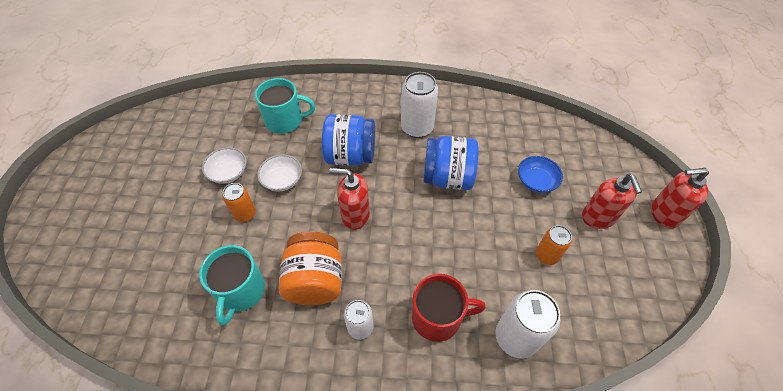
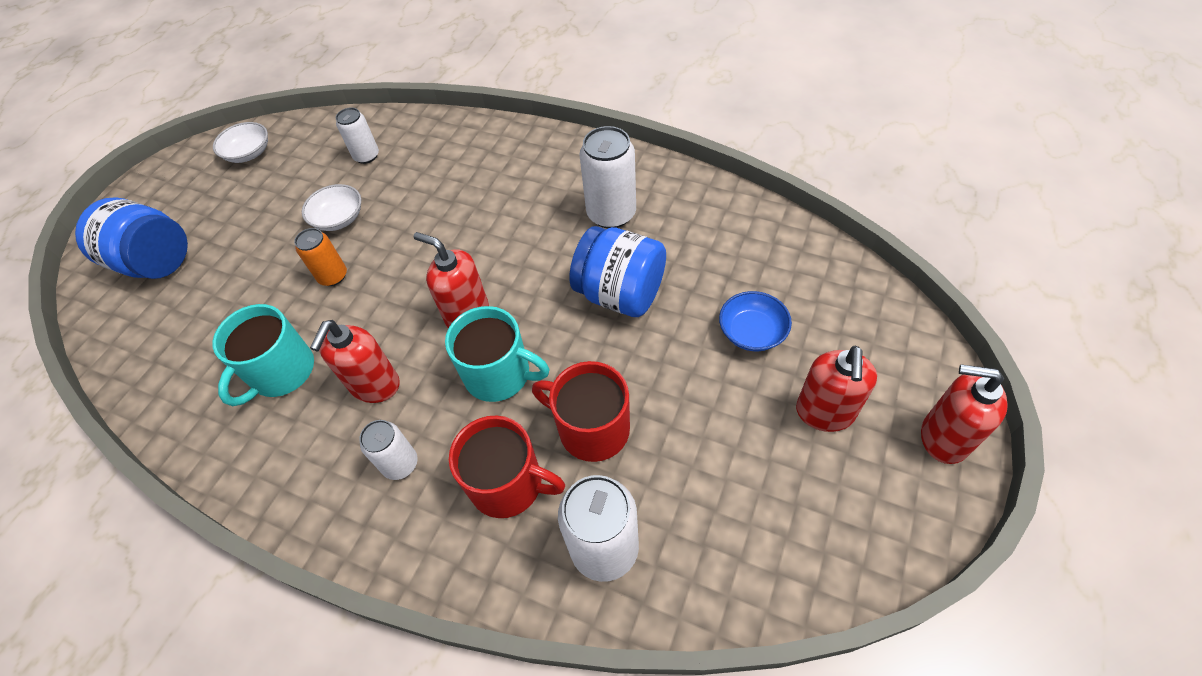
camera: 25 degrees right, 0 degrees up
turquoise mug [255,78,315,134] -> turquoise mug moved to [445,306,550,402]
white bowl [257,155,302,191] -> white bowl moved to [213,122,268,163]
orange jar [279,231,342,305] -> red soap dispenser [310,320,400,403]
blue jar [322,114,375,166] -> blue jar moved to [75,197,188,279]
orange can [536,225,572,265] -> none
none -> white can [335,107,379,164]
none -> red mug [532,361,630,462]

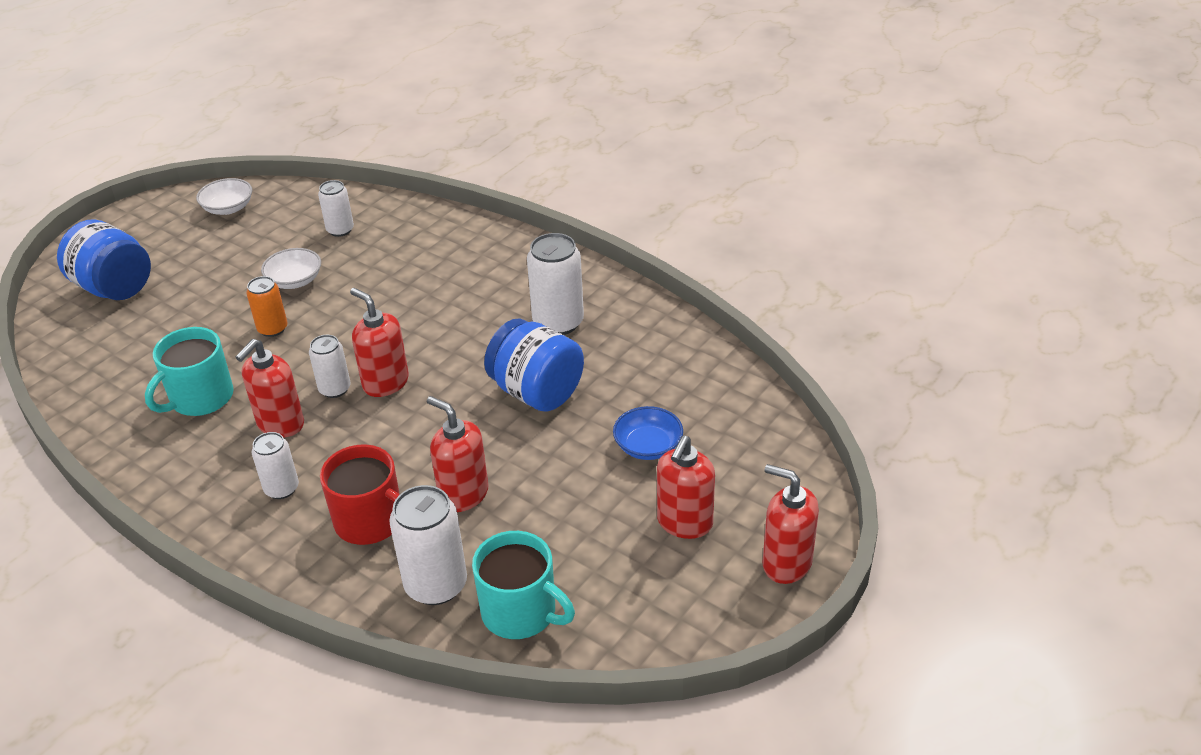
camera: 10 degrees right, 15 degrees down
turquoise mug [445,306,550,402] -> turquoise mug moved to [472,531,575,639]
red mug [532,361,630,462] -> red soap dispenser [427,396,488,512]
none -> white can [309,335,350,398]

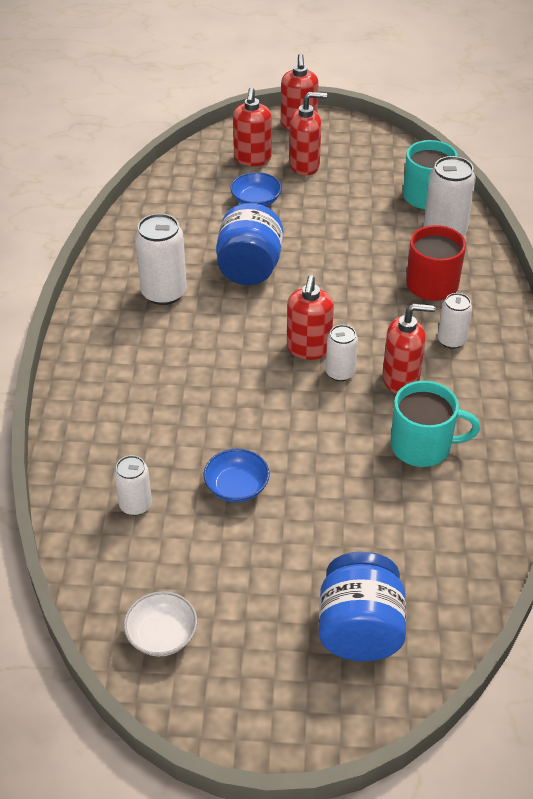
camera: 125 degrees left, 5 degrees up
orange can [246,276,287,337] -> none
white bowl [261,248,321,289] -> blue bowl [203,449,270,502]
red soap dispenser [427,396,488,512] -> red soap dispenser moved to [233,87,272,166]

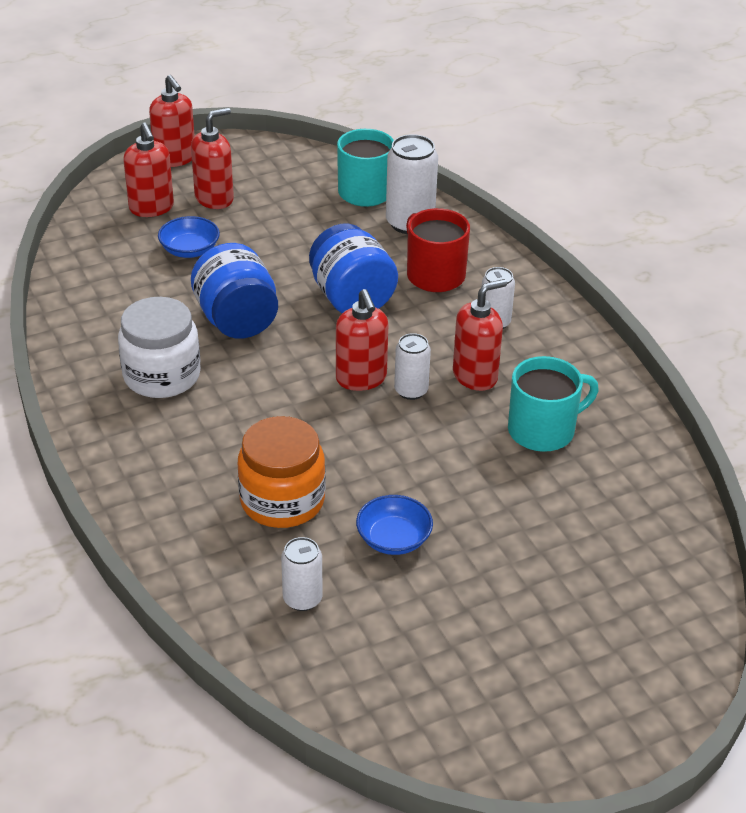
camera: 30 degrees left, 5 degrees down
white bowl [124,591,198,657] -> none
white can [135,213,187,305] -> white jar [118,297,201,398]
blue jar [319,552,406,661] -> blue jar moved to [309,223,398,313]
none -> orange jar [238,416,326,528]

